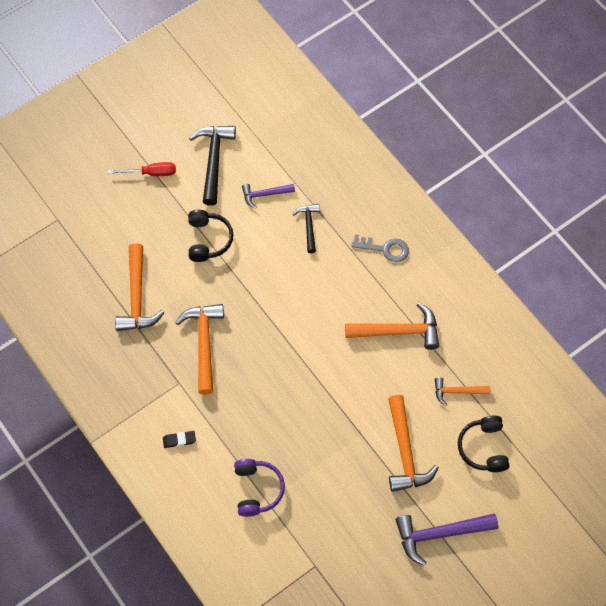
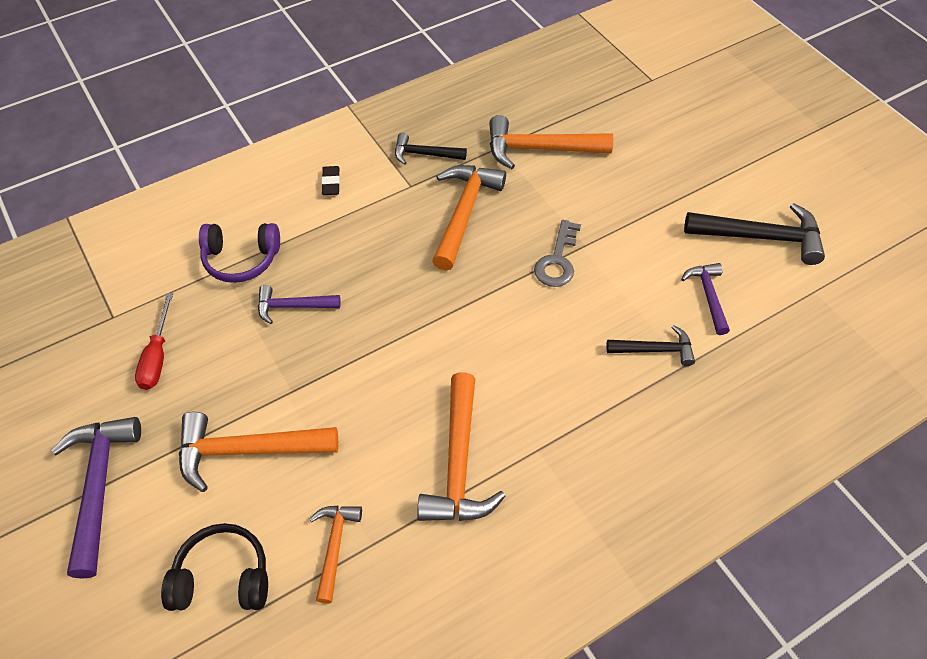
camera: 95 degrees right, 10 degrees down
red screwdriver [108,162,176,176] -> red screwdriver moved to [135,293,173,390]
orange hammer [175,304,224,395] -> orange hammer turned 75 degrees counterclockwise [432,165,506,271]
black headphones [188,210,233,262] -> none
grey key [351,234,409,262] -> grey key moved to [534,220,581,287]
none -> purple hammer [258,285,341,324]
none -> black hammer [395,133,467,165]

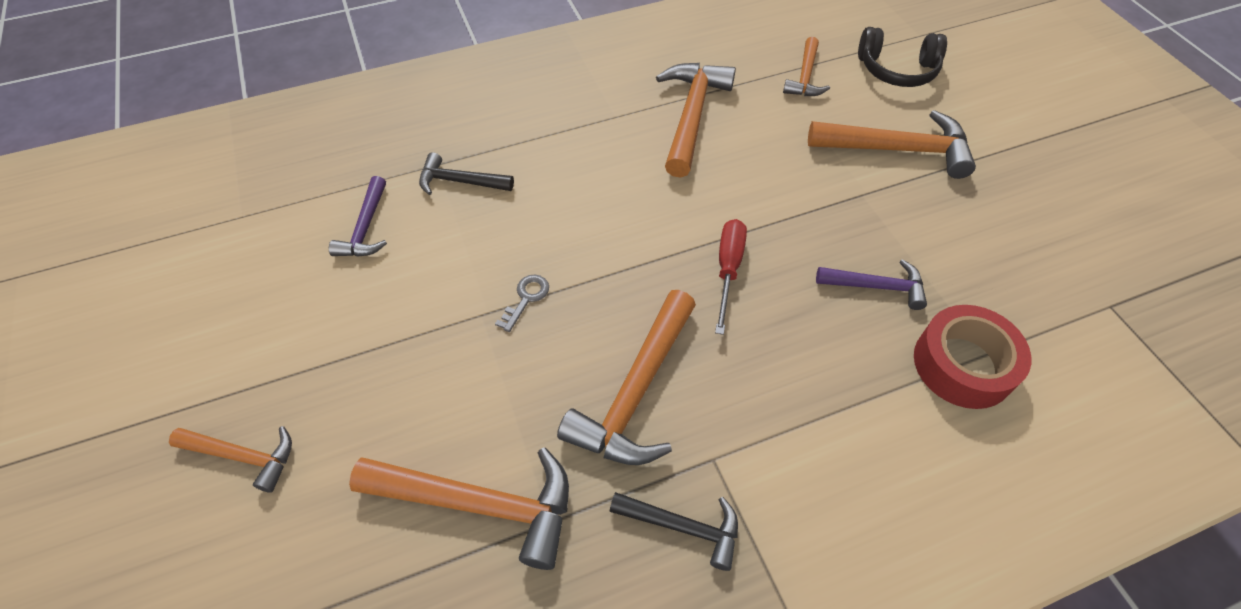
camera: 170 degrees left, 0 degrees up
purple hammer [51,417,141,579] -> none
red screwdriver [135,293,173,390] -> red screwdriver moved to [715,219,747,335]
purple headphones [199,223,280,283] -> red tape [914,305,1031,409]
black eraser [321,166,340,195] -> none
grey key [534,220,581,287] -> grey key [495,275,549,332], size x0.62
black hammer [684,203,825,265] -> none
none -> orange hammer [169,426,292,493]

